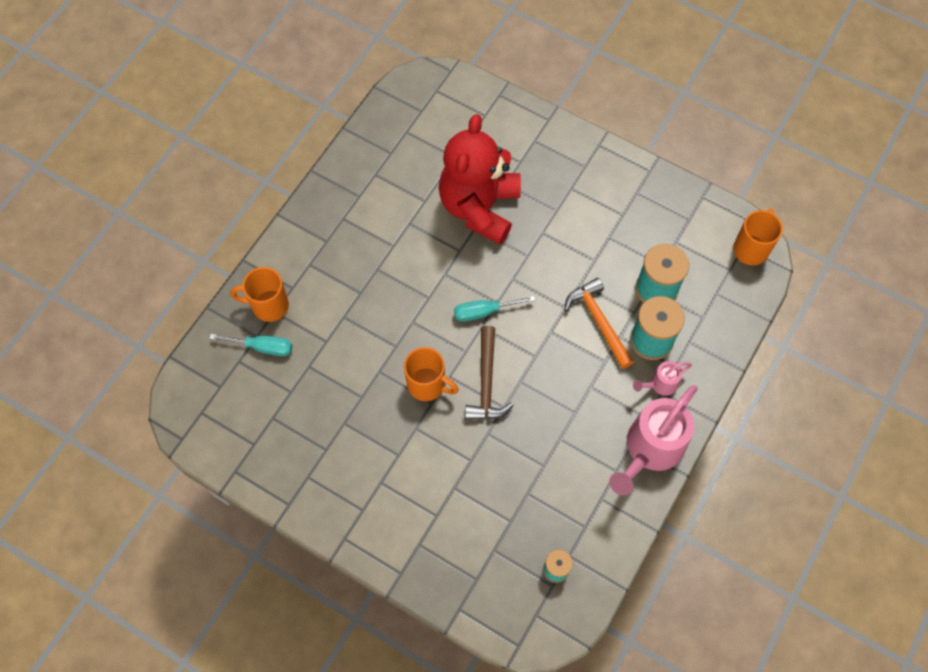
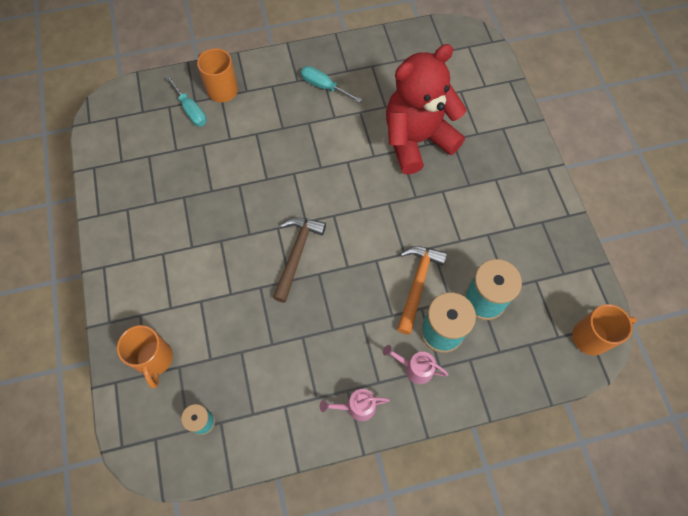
camera: 45 degrees right, 0 degrees up
orange mug [404,347,459,401] -> orange mug moved to [117,325,173,388]
turquoise screwdriver [454,296,535,322] -> turquoise screwdriver moved to [301,66,362,103]
brown hammer [465,326,514,420] -> brown hammer turned 150 degrees clockwise [273,217,326,303]
pink watering can [609,385,698,496] -> pink watering can [320,389,390,421], size x0.48

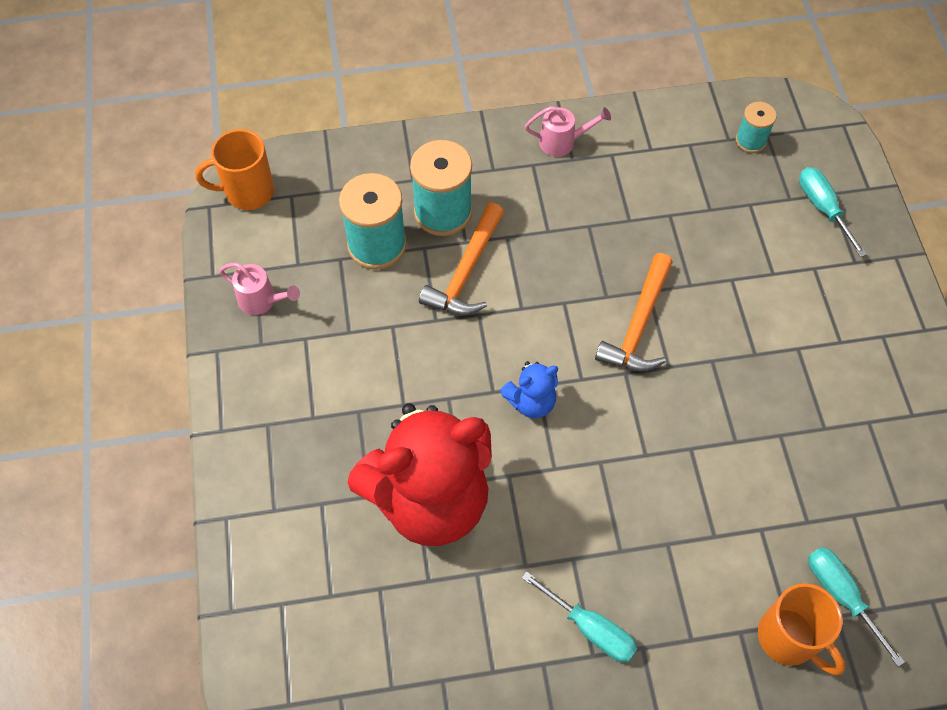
camera: 175 degrees left, 5 degrees down
orange mug [117,325,173,388] -> turquoise screwdriver [799,167,867,257]
brown hammer [273,217,326,303] -> orange hammer [595,253,673,371]
pink watering can [383,345,449,384] -> pink watering can moved to [219,263,300,315]
none -> blue teddy bear [500,361,558,418]

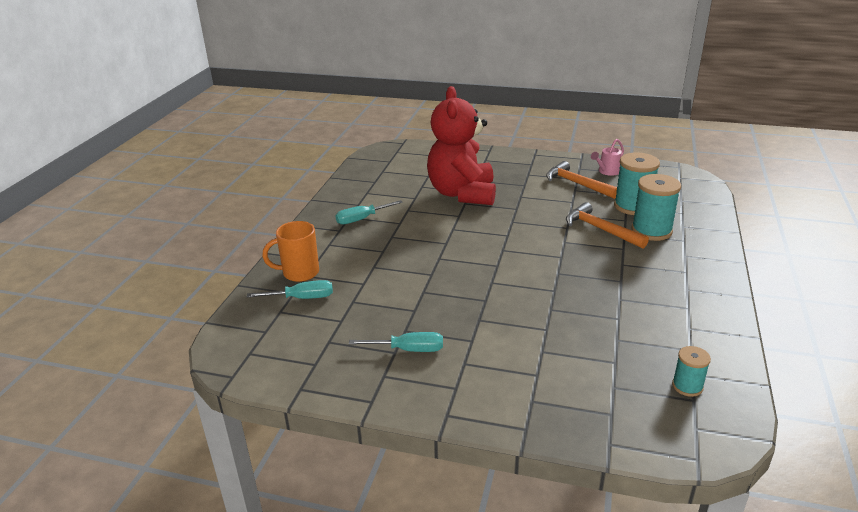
camera: 115 degrees right, 30 degrees down
orange mug [195,129,274,210] -> none
blue teddy bear [500,361,558,418] -> none
pink watering can [525,106,611,157] -> none
orange hammer [595,253,673,371] -> orange hammer moved to [546,161,617,199]
turquoise screwdriver [799,167,867,257] -> turquoise screwdriver moved to [349,332,443,352]

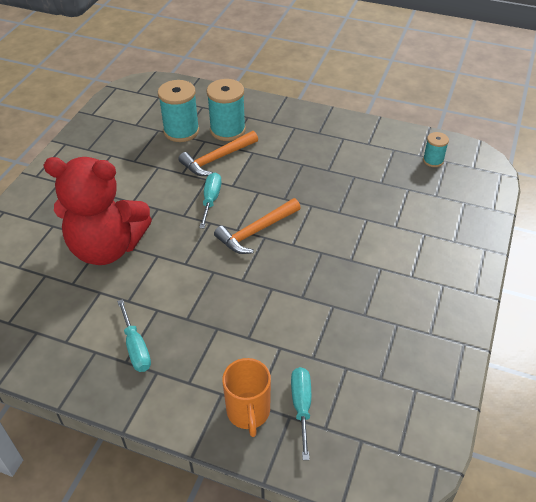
camera: 85 degrees left, 15 degrees up
turquoise screwdriver [349,332,443,352] -> turquoise screwdriver moved to [199,173,222,228]
orange hammer [546,161,617,199] -> orange hammer moved to [214,198,301,254]
pink watering can [591,139,624,176] -> none

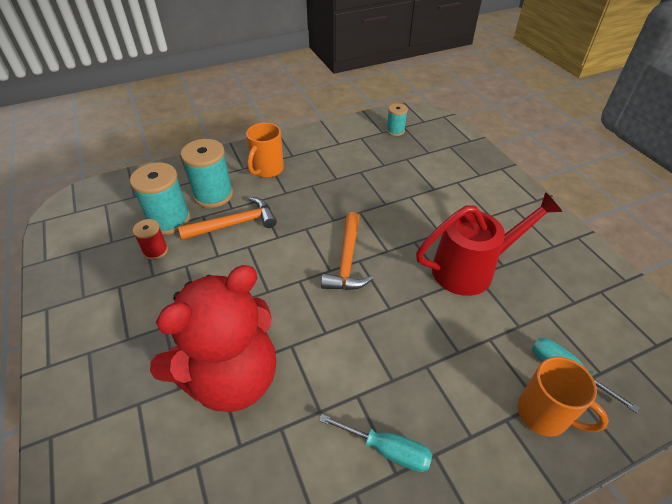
camera: 45 degrees left, 0 degrees up
orange hammer [178,131,258,176] -> orange hammer turned 120 degrees counterclockwise [178,197,277,240]
turquoise screwdriver [199,173,222,228] -> none
none -> red spool [133,219,168,260]
none -> orange mug [246,123,284,178]
none -> red watering can [416,192,562,296]

